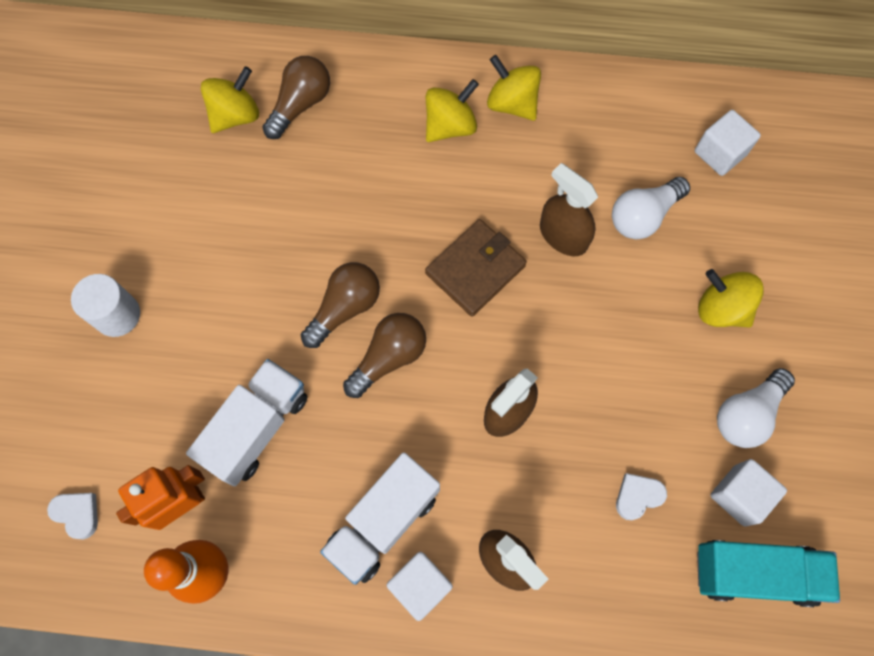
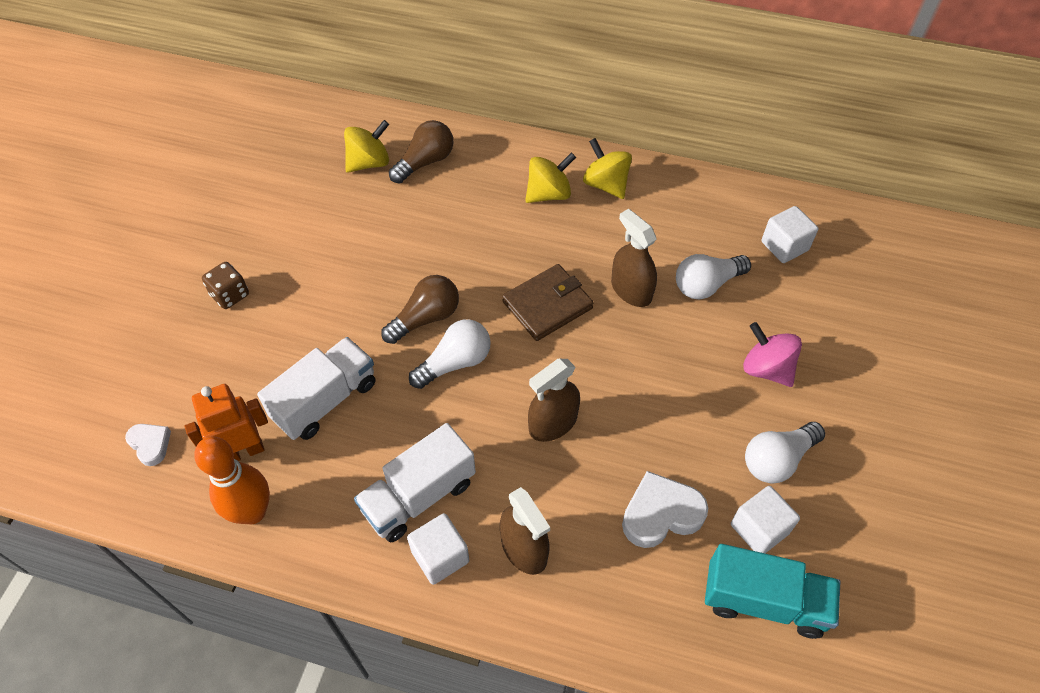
camera: 10 degrees right, 15 degrees down
white cylinder [71,274,140,337] -> brown dice [202,262,249,309]
brown light bulb [343,313,426,398] -> white light bulb [409,319,491,389]
white heart [616,473,667,520] -> white heart [622,471,708,548], size x1.71
yellow spinning top [698,269,764,328] -> pink spinning top [743,322,802,387]

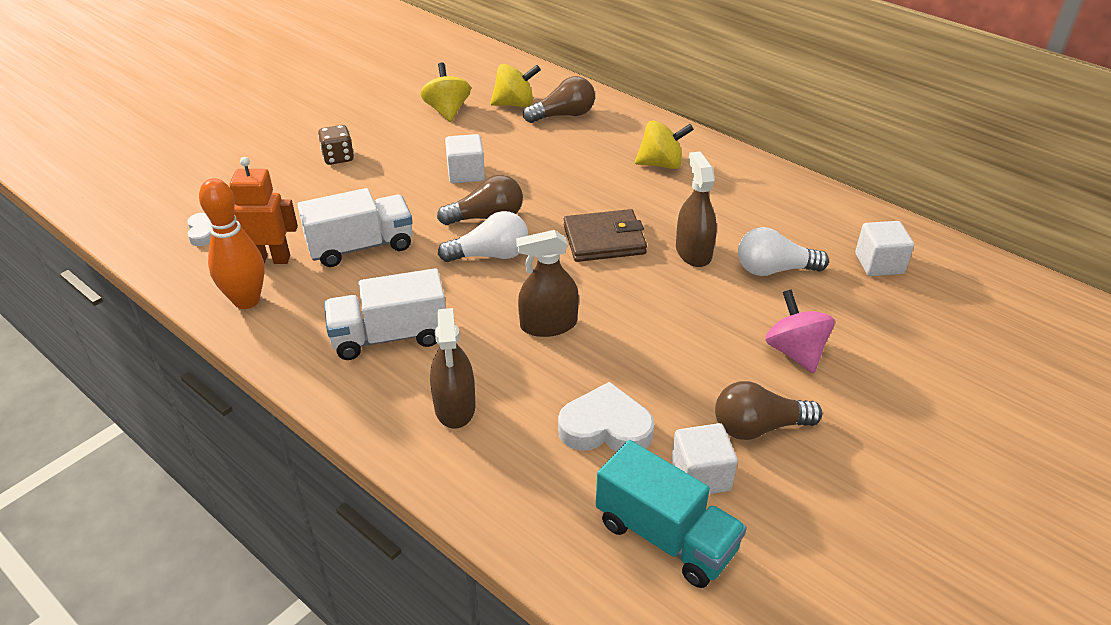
camera: 25 degrees right, 15 degrees down
white cube [407,513,469,585] -> white cube moved to [445,134,485,183]
yellow spinning top [583,138,632,199] -> yellow spinning top moved to [420,63,471,122]
white light bulb [745,422,825,483] -> brown light bulb [715,381,822,440]

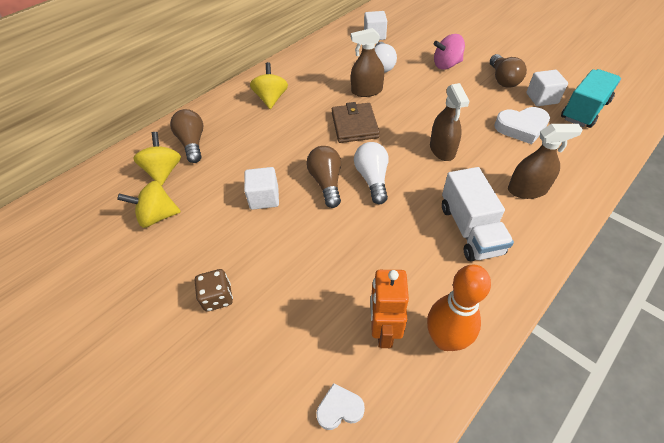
camera: 85 degrees left, 10 degrees up
white truck [297,188,413,267] -> none
white heart [558,382,654,452] -> white heart turned 105 degrees counterclockwise [494,107,550,144]

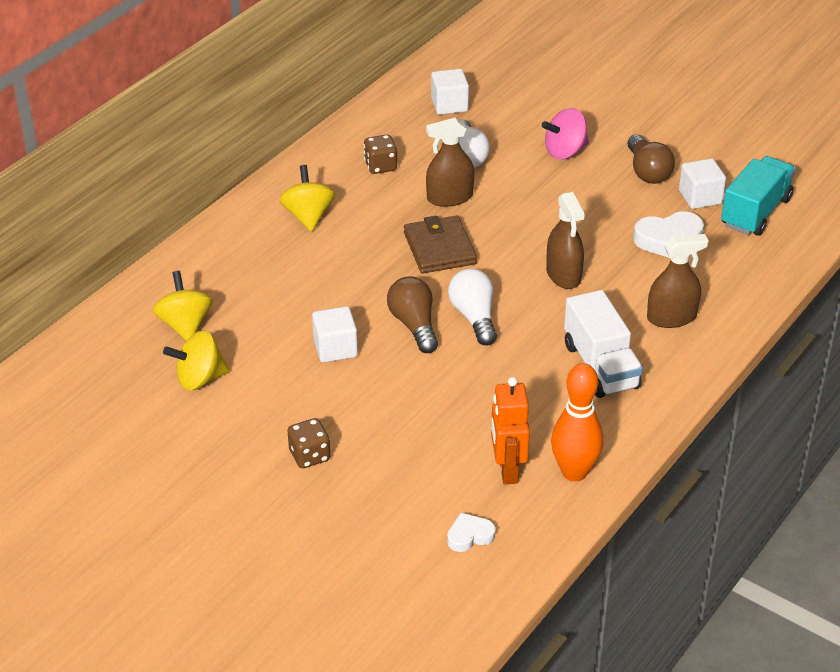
camera: 10 degrees left, 10 degrees down
brown light bulb [170,109,203,163] -> none
none -> brown dice [364,135,397,174]

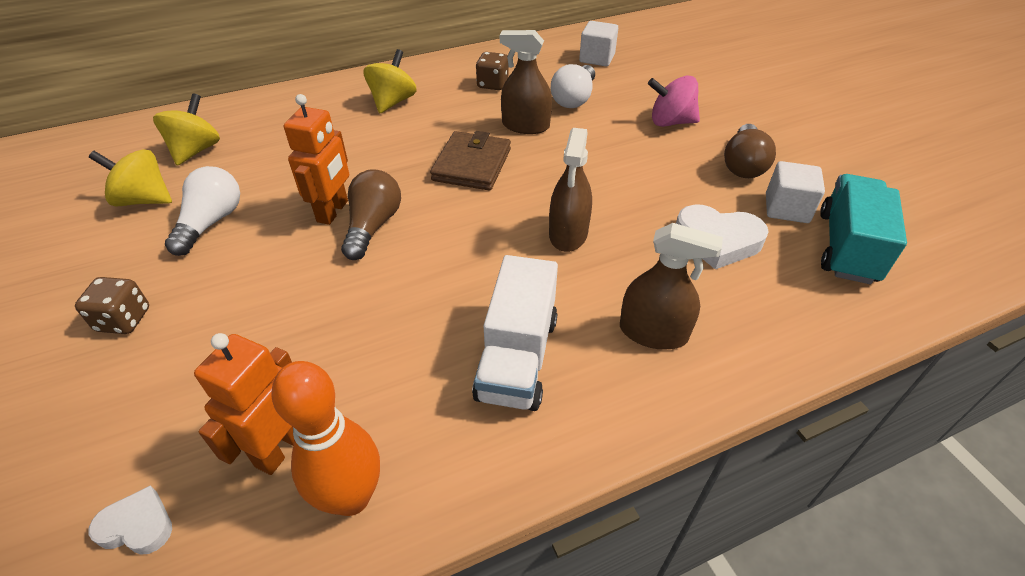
camera: 30 degrees right, 5 degrees up
white cube [312,306,358,363] -> none
white light bulb [448,269,497,345] -> white light bulb moved to [165,166,240,256]
turquoise truck [721,156,796,236] -> turquoise truck turned 45 degrees counterclockwise [820,174,907,284]
none -> orange robot [284,94,349,225]

